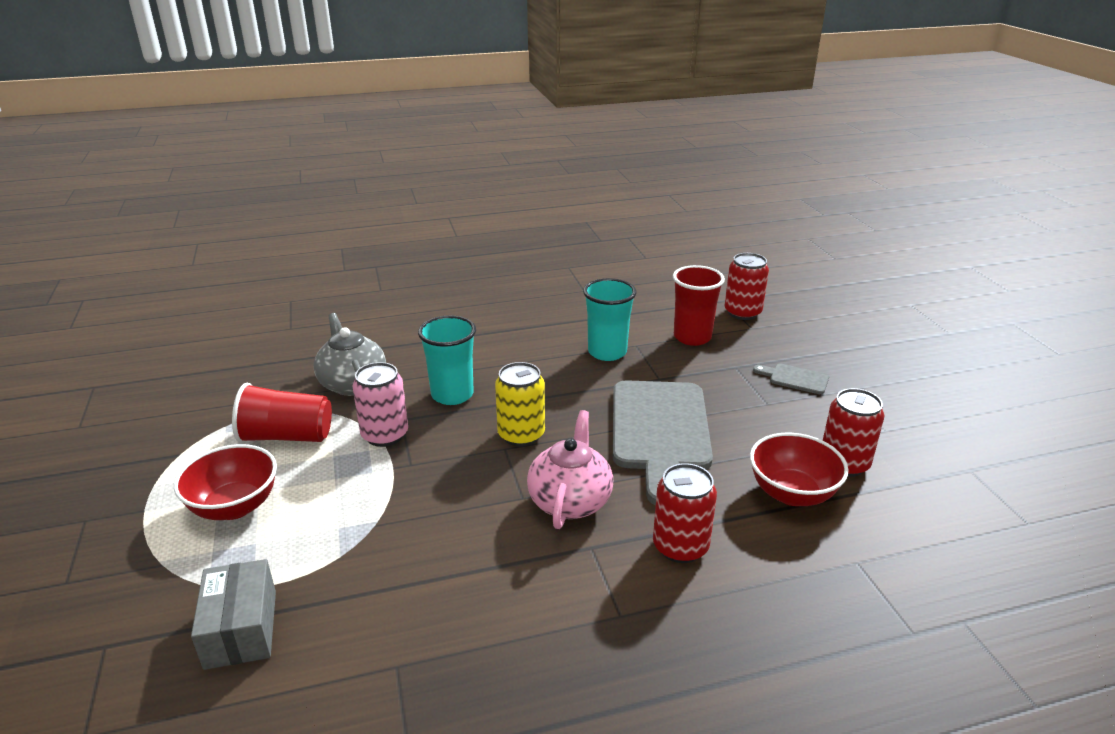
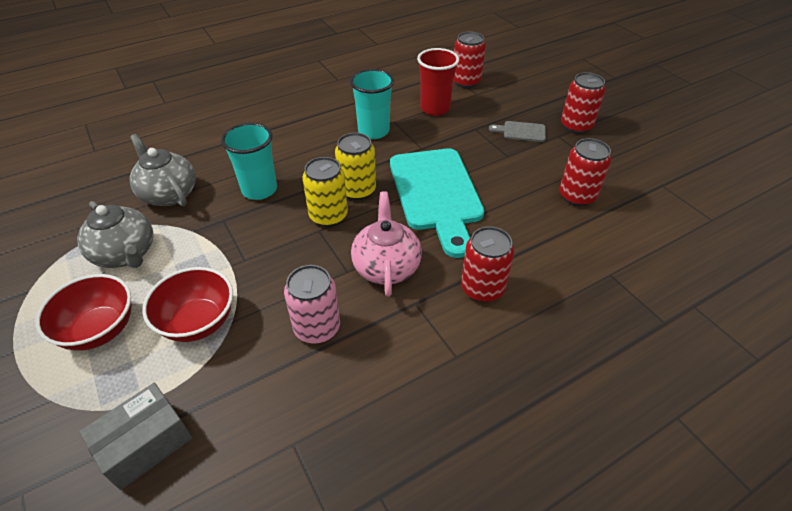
camera: 15 degrees left, 15 degrees up
grey box [191,559,276,670] -> grey box turned 75 degrees clockwise [79,383,192,490]
red cup [232,383,332,443] -> grey teapot [77,201,153,268]
pink can [353,362,408,447] -> pink can moved to [284,265,340,344]
grey cutting board [613,380,713,505] -> turquoise cutting board [390,148,484,258]
red bowl [750,433,849,506] -> red bowl moved to [142,267,233,342]
none -> yellow can [335,133,376,200]
none -> red can [561,72,605,134]

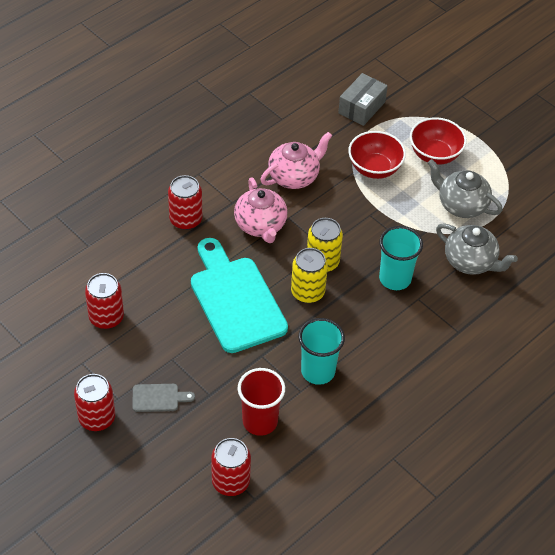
camera: 165 degrees right, 5 degrees up
pink can [284,265,340,344] -> pink teapot [260,132,332,189]

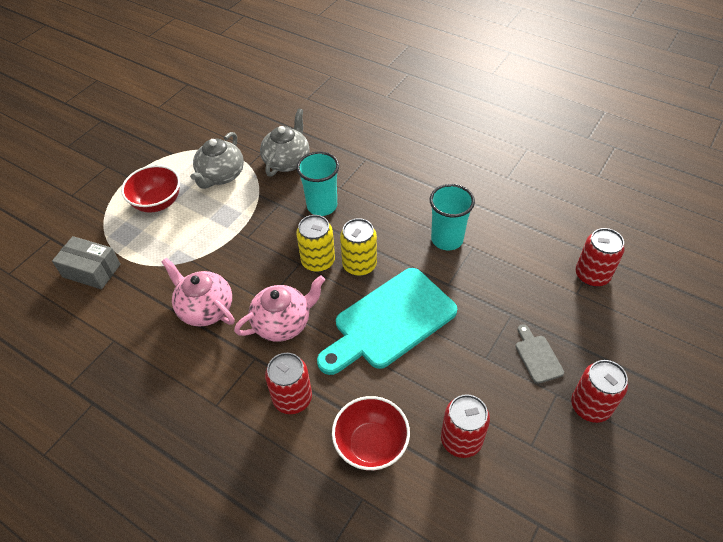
camera: 100 degrees left, 0 degrees up
red cup [238,368,285,436] -> none
red bowl [348,131,406,179] -> red bowl moved to [332,396,410,471]

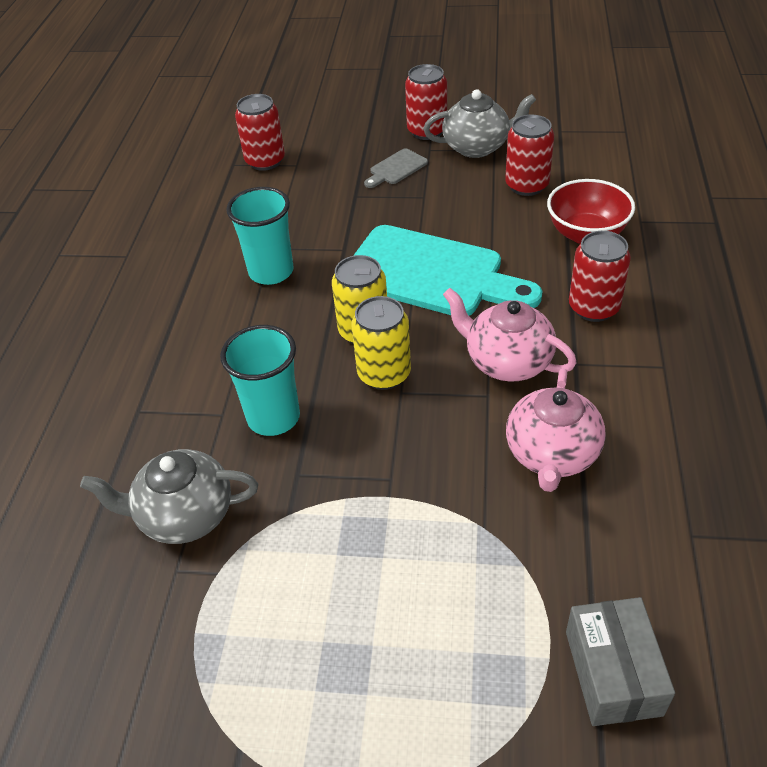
camera: 115 degrees left, 5 degrees down
red bowl [121,165,180,213] -> none
grey teapot [190,132,244,189] -> grey teapot moved to [423,89,536,158]

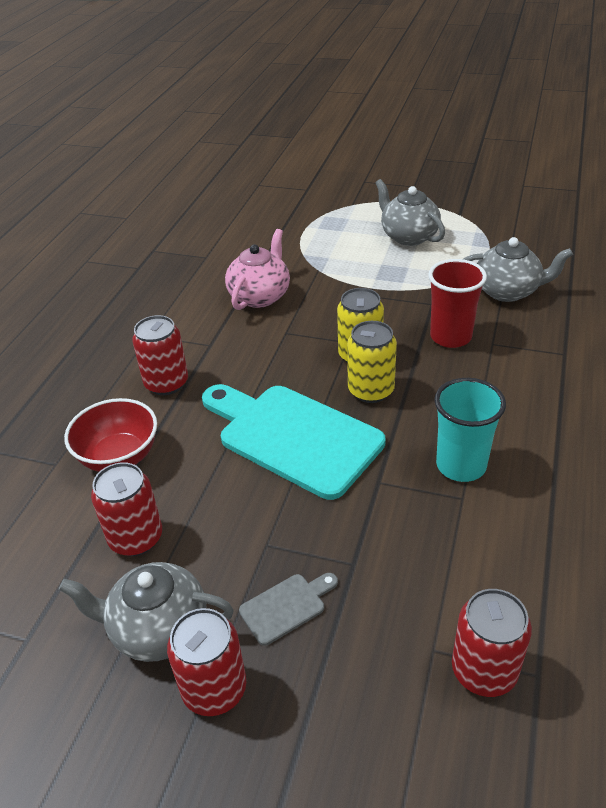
camera: 170 degrees left, 5 degrees down
turquoise cup [220,325,300,436] -> red cup [428,259,487,348]
pink teapot [443,288,577,381] -> none
grey box [566,597,675,726] -> none
none -> grey teapot [375,179,445,246]

